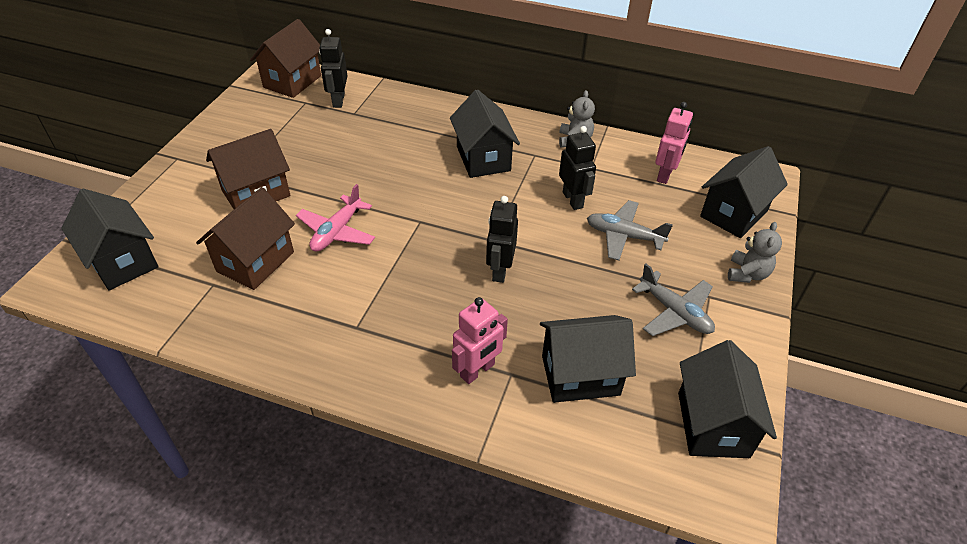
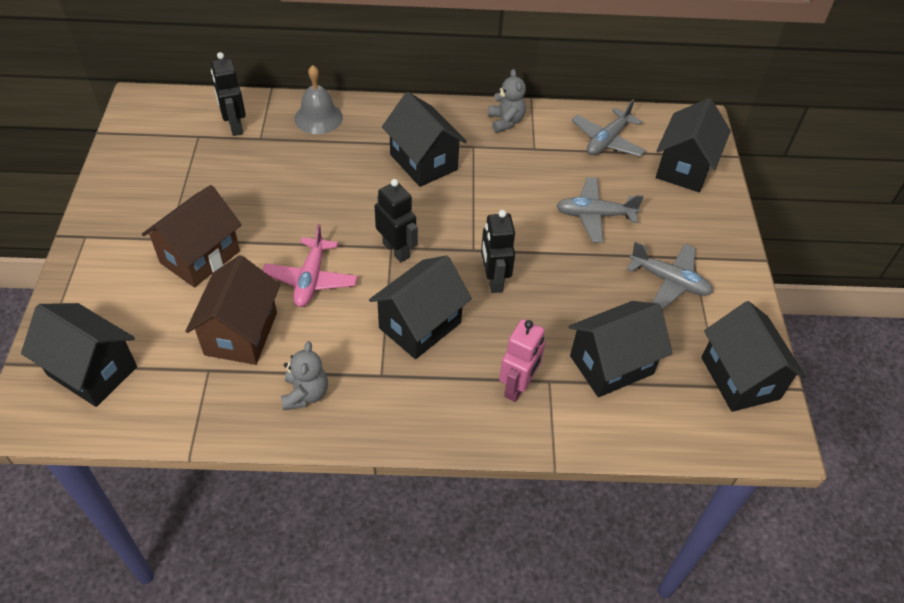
camera: 20 degrees left, 5 degrees up
brown house [250,19,321,98] -> none
black robot [559,126,596,210] -> black robot moved to [375,179,418,262]
pink robot [655,102,693,184] -> grey plane [572,99,646,157]
grey teddy bear [728,222,782,283] -> grey teddy bear moved to [281,341,328,410]
none -> grey bell [294,65,343,134]
none -> black house [369,255,472,359]

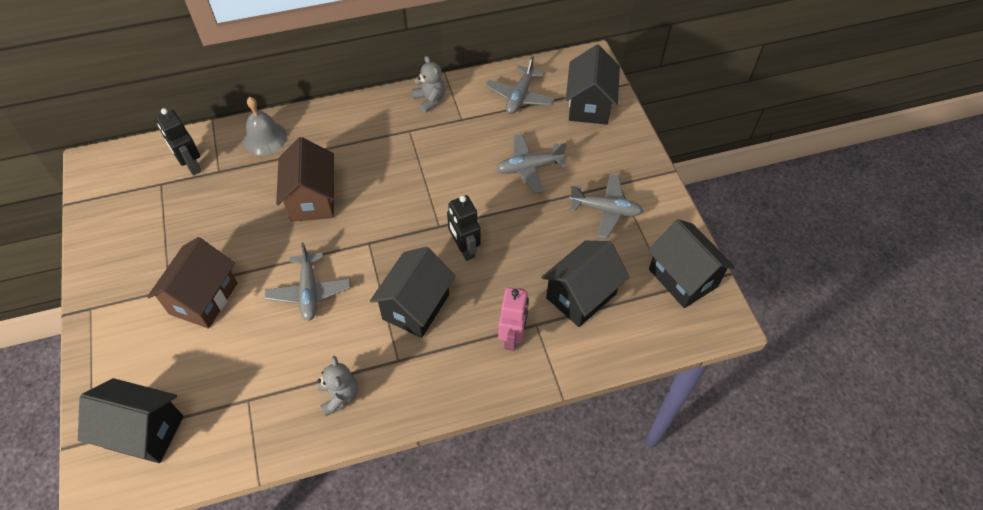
camera: 15 degrees left, 5 degrees up
brown house [185,255,280,365] -> brown house moved to [276,137,334,222]
pink plane [262,224,358,307] -> grey plane [265,242,351,321]
black robot [375,179,418,262] -> none
black house [382,92,467,187] -> none

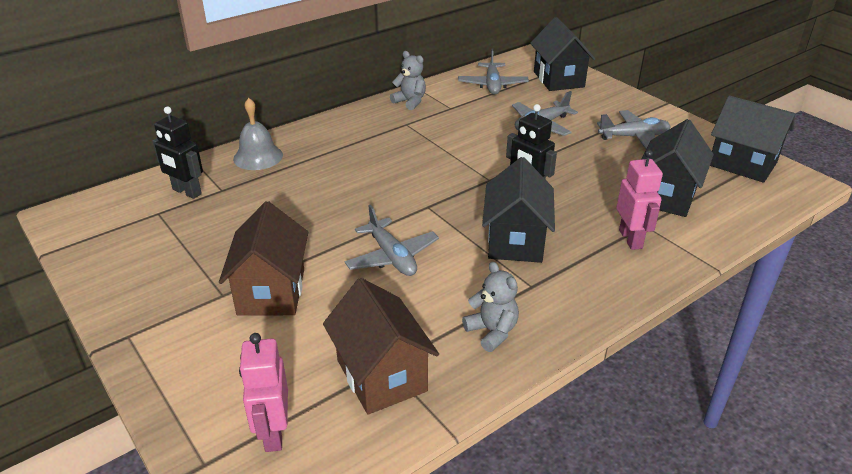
camera: 20 degrees left, 20 degrees down
black house [78,378,184,463] -> pink robot [239,333,288,452]
brown house [276,137,334,222] -> brown house moved to [323,278,439,415]

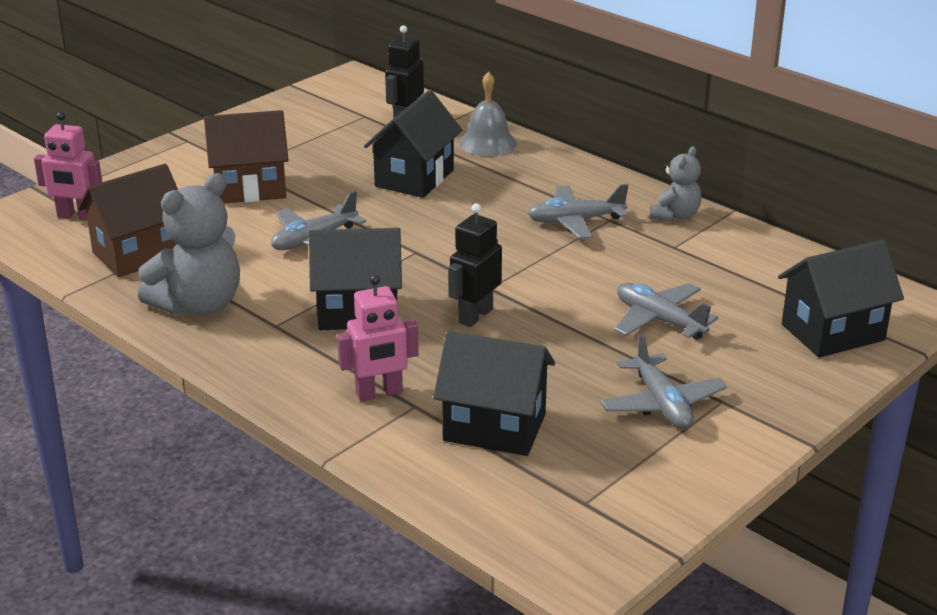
camera: 80 degrees right, 5 degrees down
pink robot [239,333,288,452] -> pink robot turned 150 degrees counterclockwise [34,112,102,221]
grey plane [458,49,529,95] -> grey plane moved to [528,184,628,239]
grey teddy bear [462,262,519,352] -> grey teddy bear [138,173,240,316], size x1.77
black house [710,95,795,183] -> black house moved to [364,90,463,198]

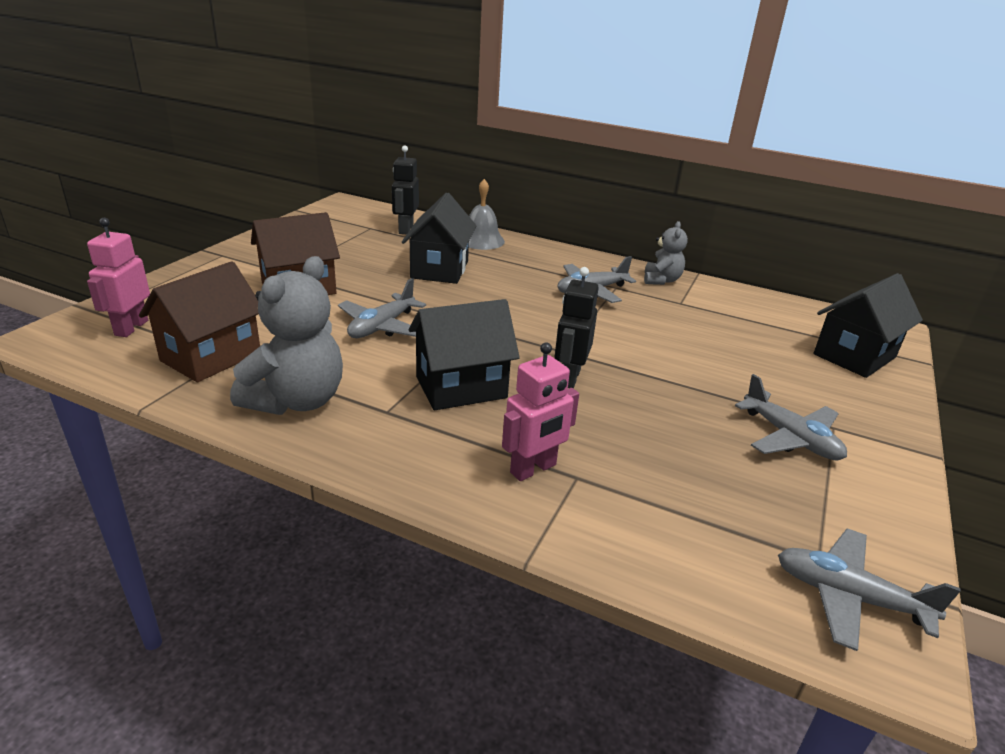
camera: 20 degrees left, 0 degrees up
pink robot [34,112,102,221] -> pink robot turned 105 degrees clockwise [87,218,150,337]
black house [433,331,555,456] -> none
grey plane [614,283,718,340] -> grey plane moved to [778,529,960,651]

